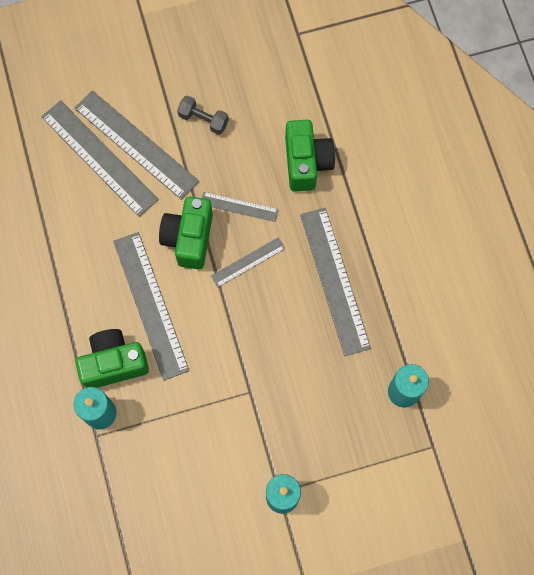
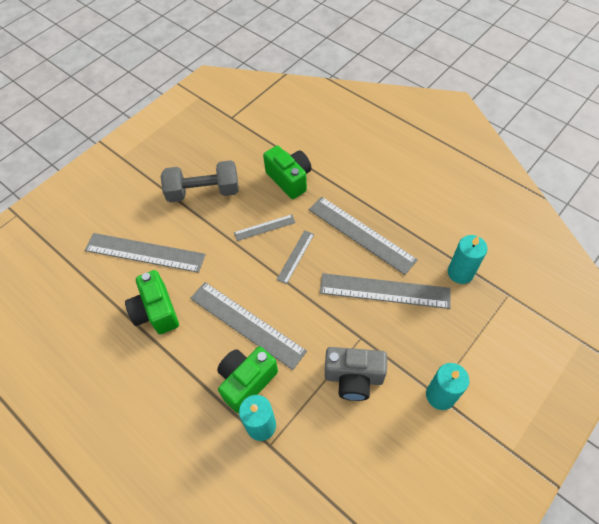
camera: 30 degrees left, 15 degrees down
grey ruler [75,90,199,200] -> grey ruler moved to [320,273,450,309]
green camera [159,196,213,269] -> green camera moved to [125,270,179,334]
grey dumbbell [177,95,229,135] -> grey dumbbell [161,160,239,203], size x1.90
none -> grey camera [325,347,387,401]

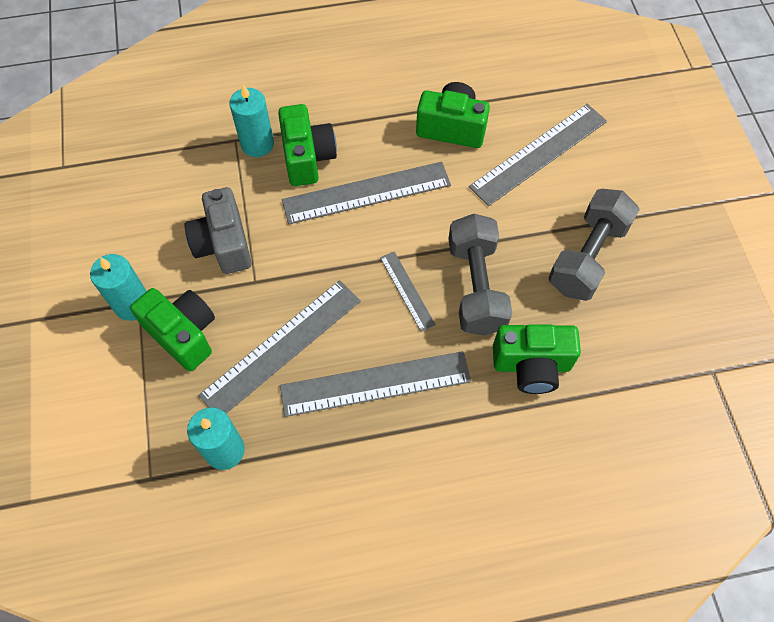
camera: 125 degrees right, 5 degrees up
grey ruler [234,214,296,241] -> grey dumbbell [448,214,512,336]
grey camera [325,347,387,401] -> grey camera turned 60 degrees counterclockwise [185,187,252,274]
none -> green camera [130,288,215,371]

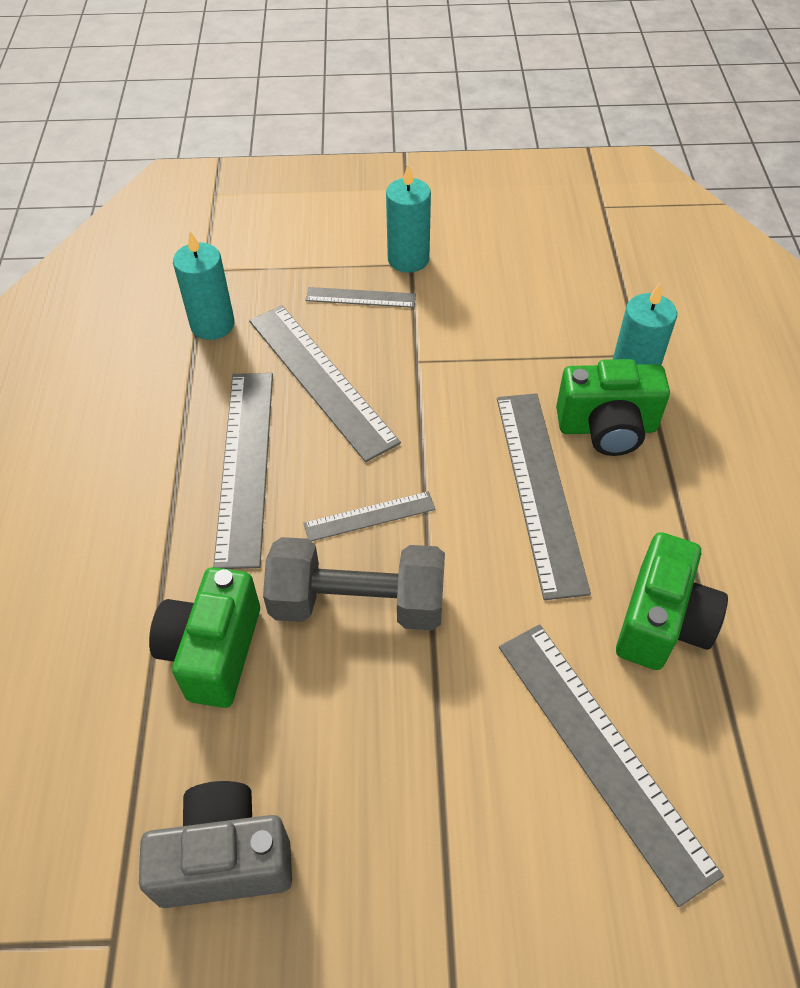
camera: 100 degrees right, 10 degrees down
green camera [130,288,215,371] -> grey ruler [305,287,416,308]
grey camera [185,187,252,274] -> grey camera moved to [139,781,292,908]
grey dumbbell [549,189,640,301] -> none

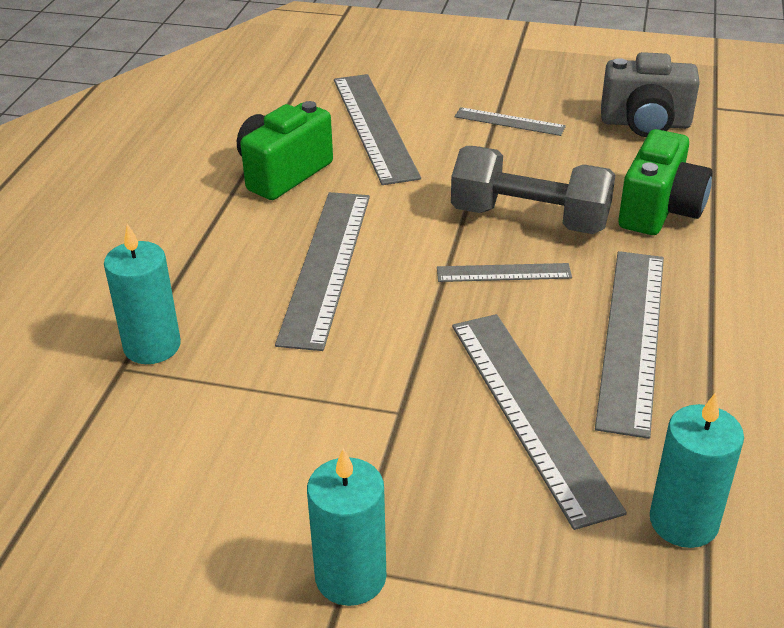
camera: 165 degrees left, 15 degrees down
grey ruler [305,287,416,308] -> grey ruler moved to [455,107,566,136]
green camera [556,359,670,456] -> none

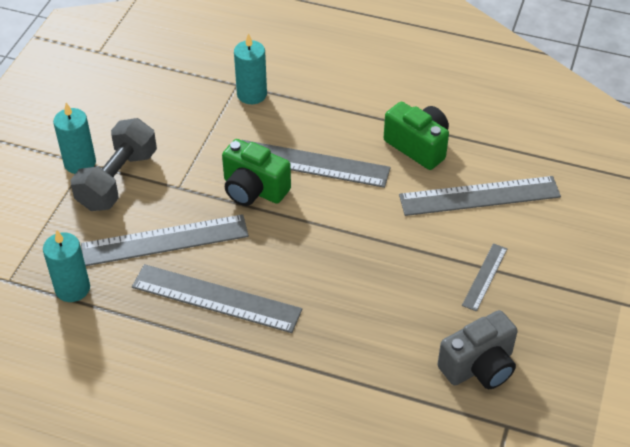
camera: 95 degrees right, 10 degrees up
grey ruler [437,263,572,282] -> none
grey dumbbell [451,146,615,234] -> grey dumbbell moved to [70,118,157,211]
grey camera [601,52,700,137] -> grey camera turned 135 degrees counterclockwise [437,310,518,389]
green camera [618,129,713,235] -> green camera moved to [222,139,291,206]

